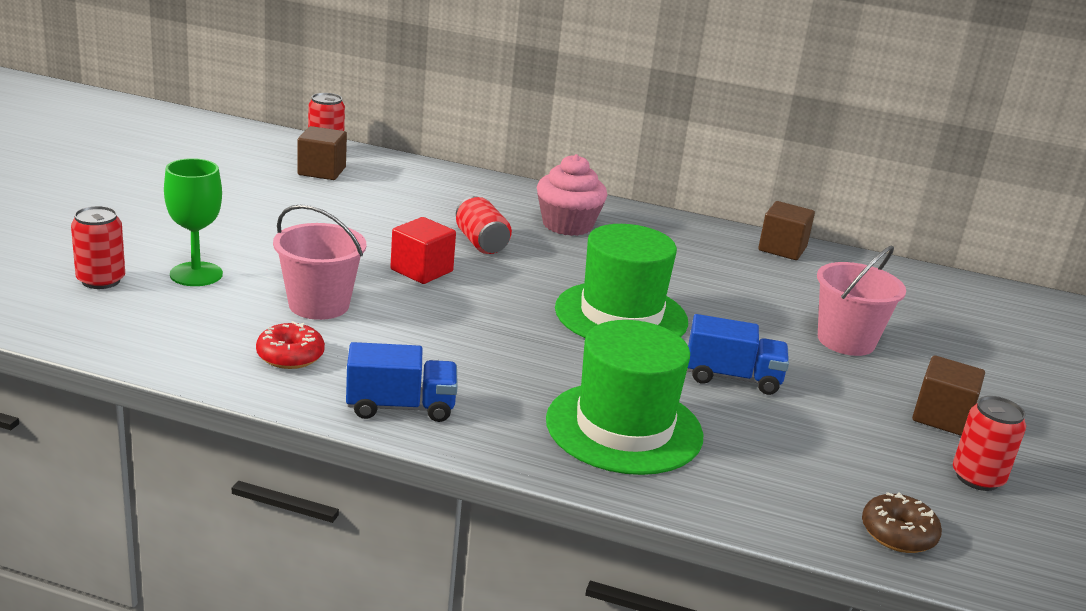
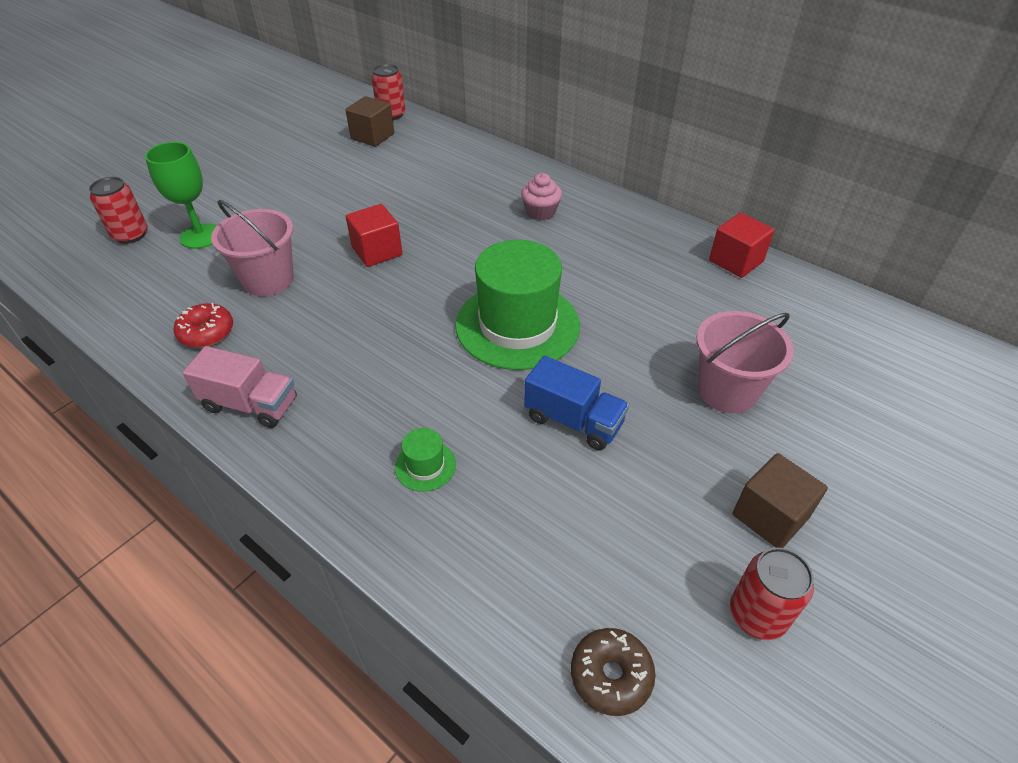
camera: 25 degrees right, 20 degrees up
blue truck [346,342,458,422] -> pink truck [183,346,297,428]
red can [456,196,512,254] -> none
pink cupcake [537,154,607,236] -> pink cupcake [521,173,562,220], size x0.64
green hat [546,320,703,475] -> green hat [395,428,456,492], size x0.41
brown cube [758,201,815,260] -> red cube [709,213,774,278]

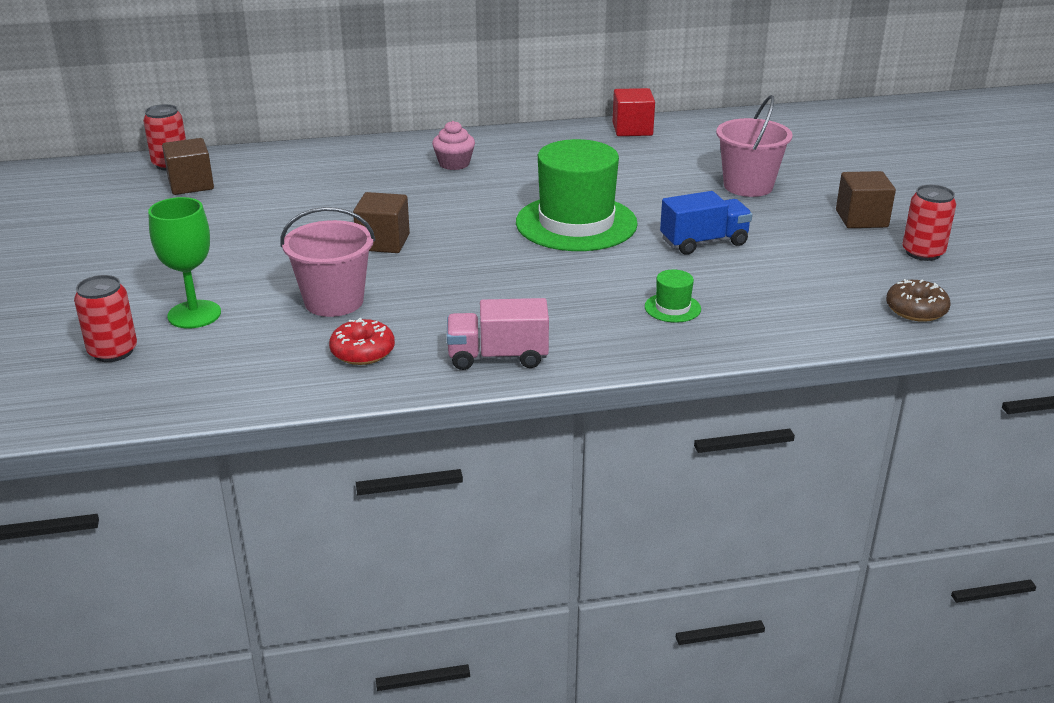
camera: 50 degrees left, 15 degrees down
pink truck [183,346,297,428] -> pink truck turned 150 degrees counterclockwise [447,298,549,370]
red cube [346,204,403,267] -> brown cube [353,192,410,253]

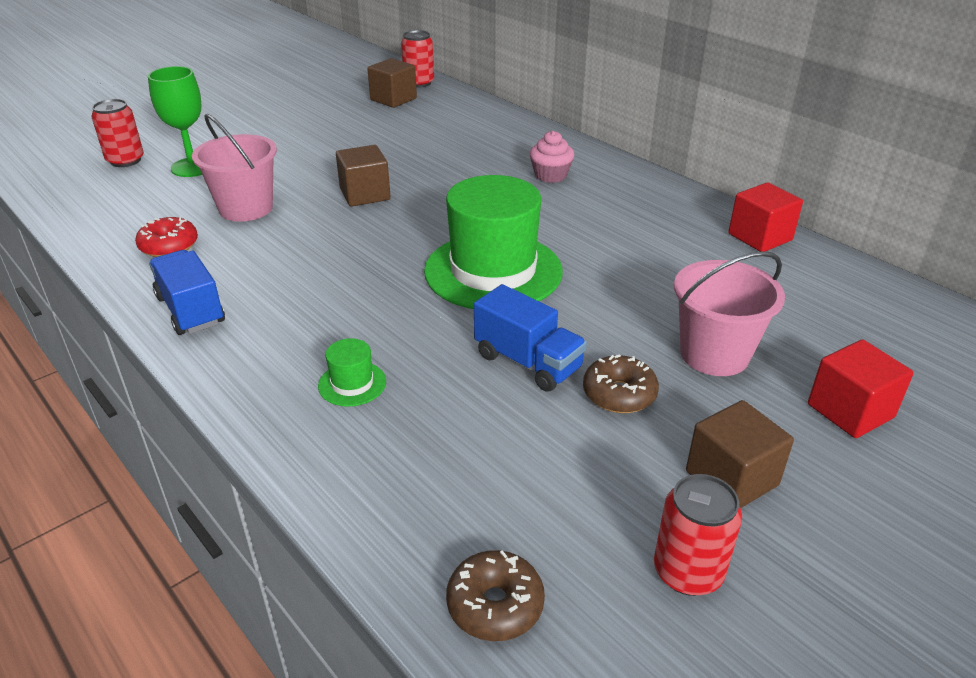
camera: 60 degrees right, 5 degrees up
pink truck [447,298,549,370] -> blue truck [149,250,225,335]
none -> brown donut [583,354,659,413]
none -> red cube [808,339,914,438]

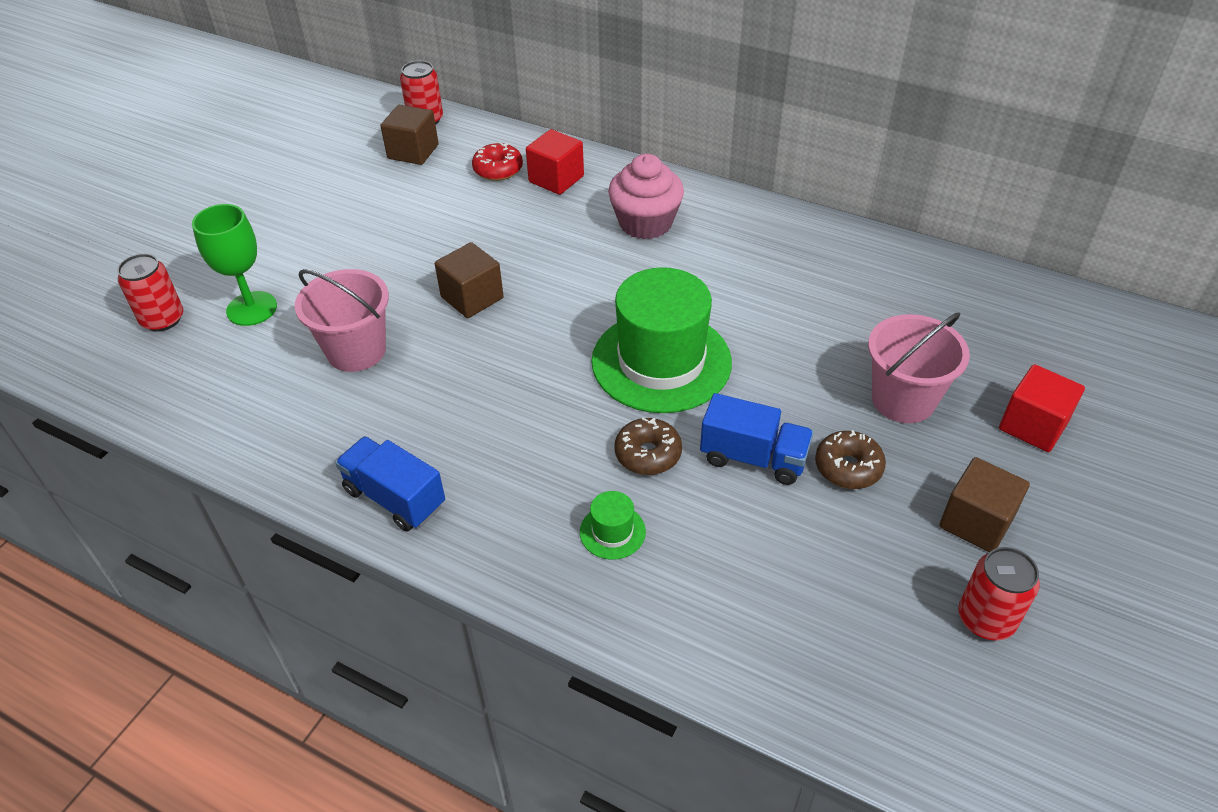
camera: 20 degrees left, 10 degrees up
red donut [135,217,198,257] -> red donut moved to [472,142,523,181]
brown donut [446,550,545,641] -> brown donut moved to [614,418,682,475]
pink cupcake [530,131,574,183] -> pink cupcake [608,154,684,239], size x1.57
red cube [728,182,803,252] -> red cube moved to [526,129,584,195]

